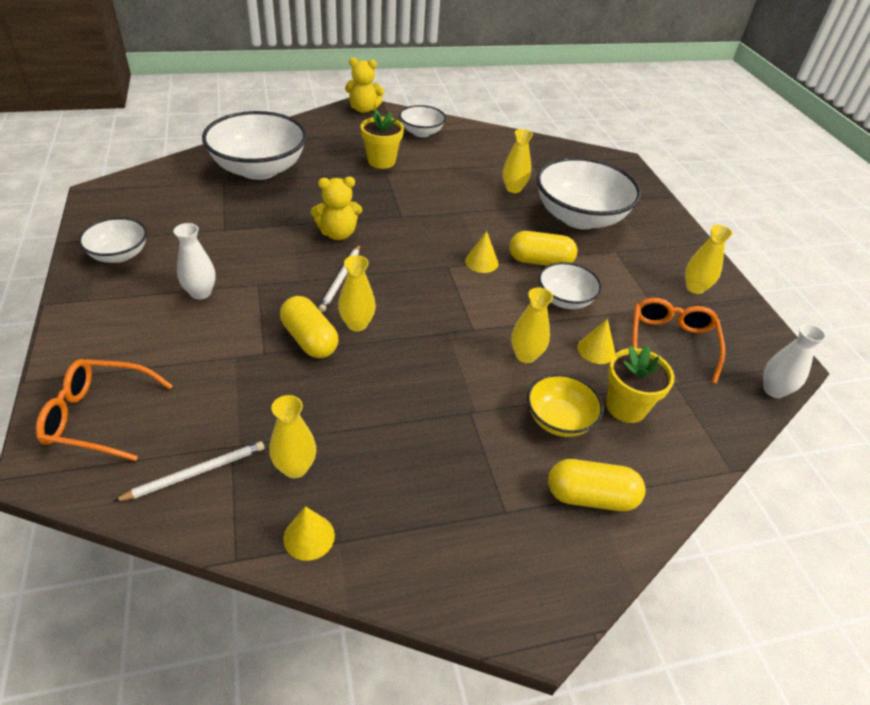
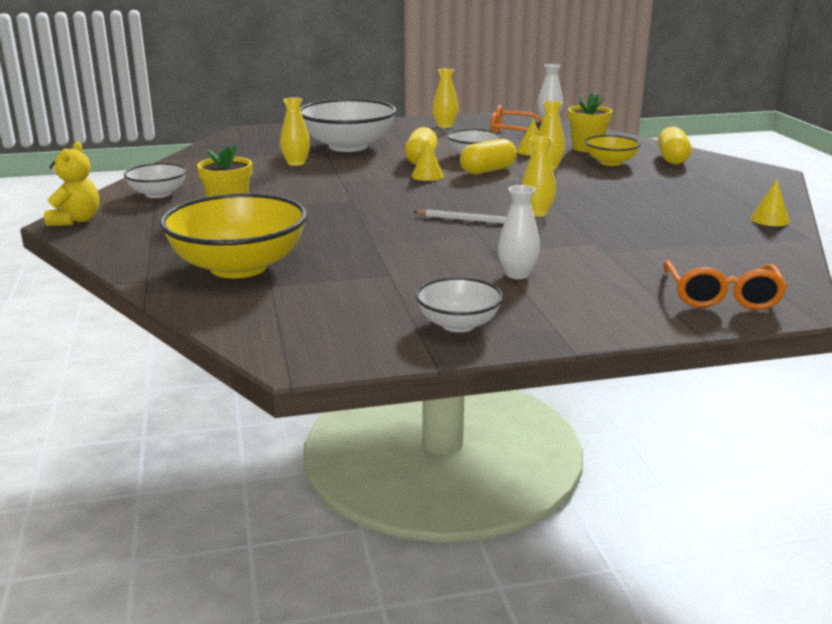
camera: 85 degrees left, 20 degrees down
white pencil [113,442,264,502] -> none
white bowl [202,111,307,180] -> yellow bowl [160,193,307,278]
yellow vase [269,395,316,478] -> none
yellow capsule [280,296,338,358] -> yellow capsule moved to [460,139,517,174]
yellow teddy bear [311,177,362,240] -> none

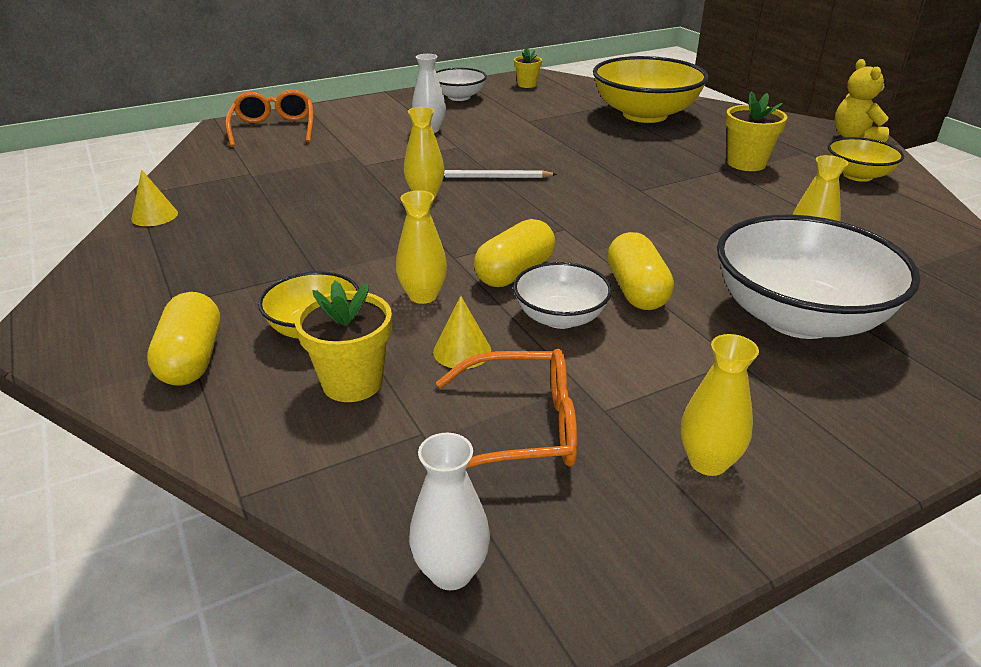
camera: 165 degrees right, 10 degrees up
white bowl [124,163,187,198] -> yellow bowl [828,137,904,182]
yellow cone [411,140,444,181] -> none
none -> yellow flower pot [514,48,542,88]

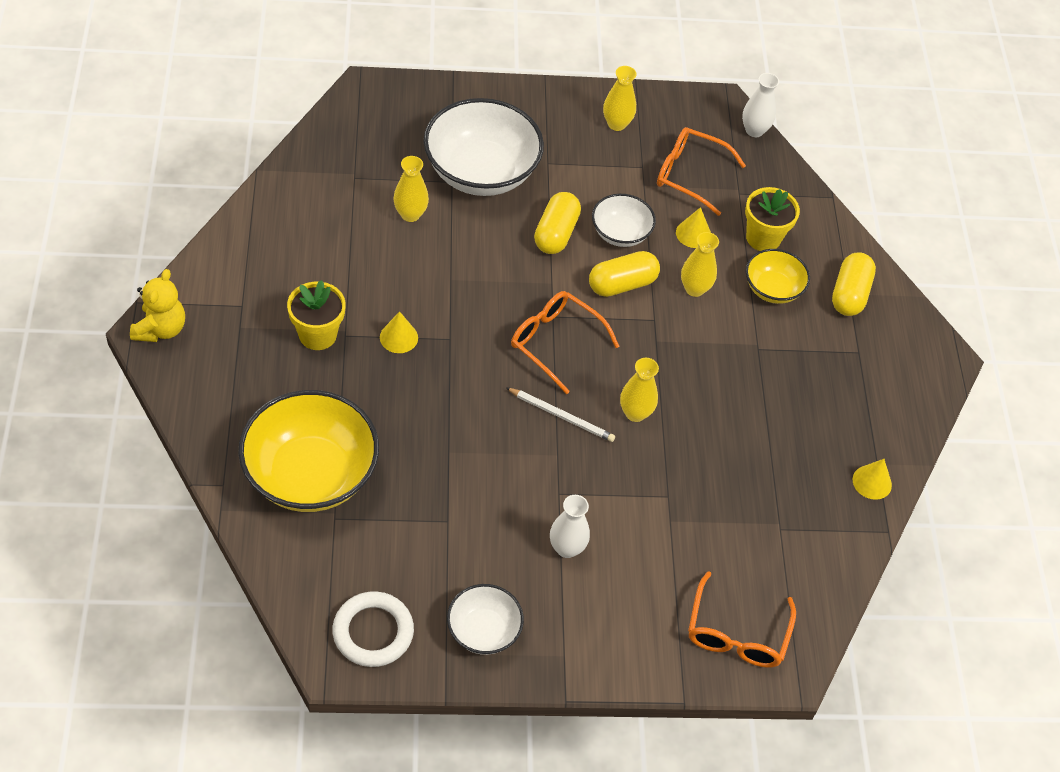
camera: 160 degrees left, 20 degrees up
yellow flower pot [514,48,542,88] -> white ring [332,591,414,667]
yellow bowl [828,137,904,182] -> none
none -> yellow cone [380,311,418,353]
none -> orange glasses [511,291,620,394]

